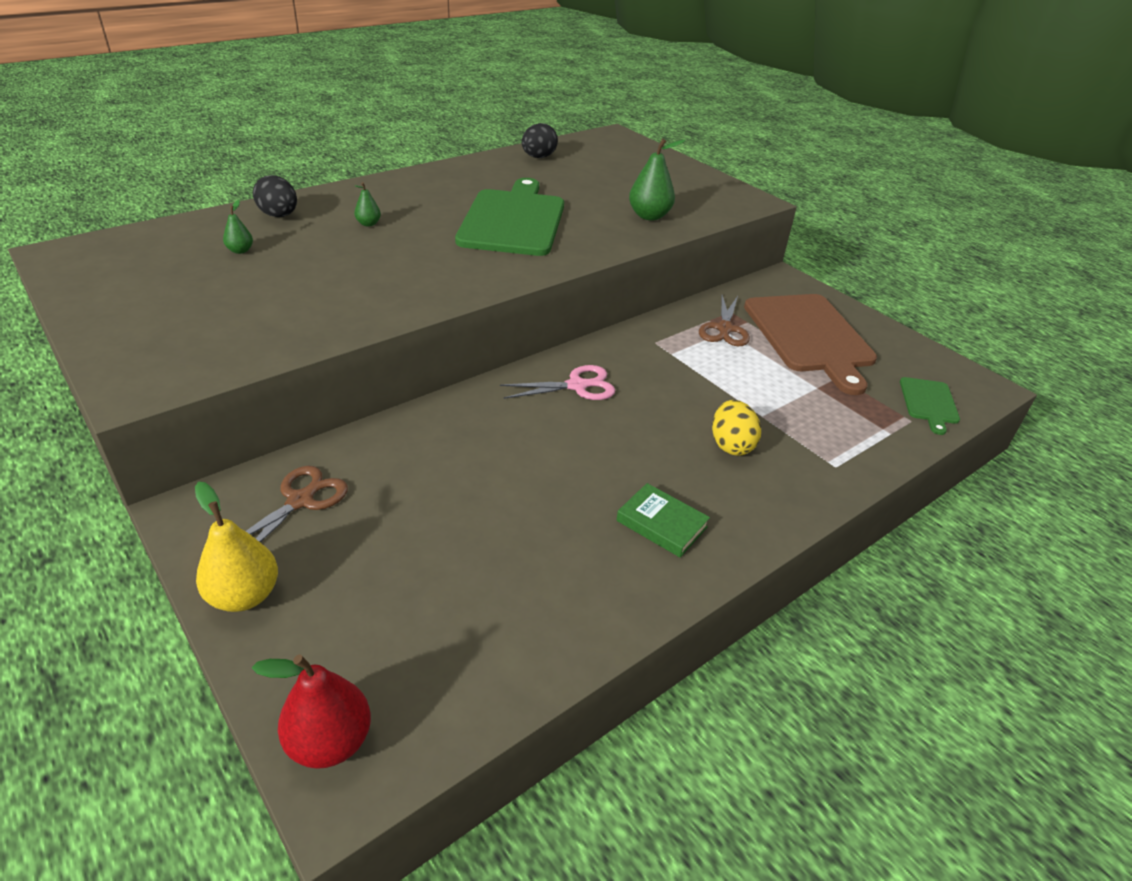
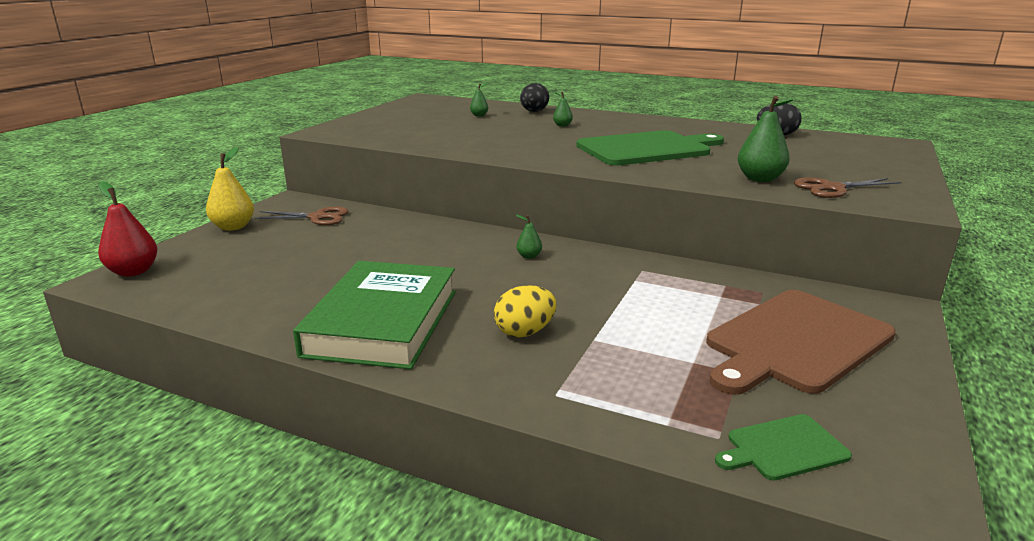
camera: 65 degrees right, 15 degrees down
pink scissors [500,365,615,400] -> green pear [516,215,542,259]
green book [616,483,710,557] -> green book [293,261,456,369], size x2.25
brown scissors [699,295,750,346] -> brown scissors moved to [794,177,901,198]

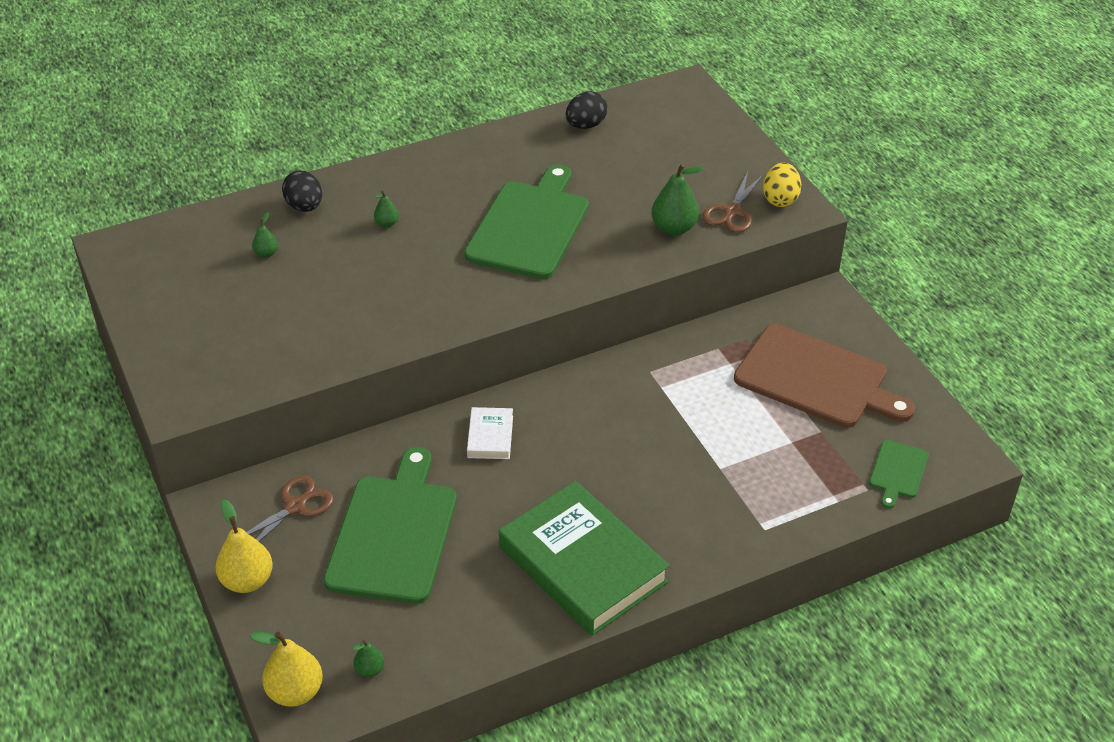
camera: 50 degrees left, 20 degrees up
red pear [98,182,157,277] -> yellow pear [250,632,323,707]
yellow egg [494,285,556,337] -> yellow egg moved to [763,163,801,207]
green pear [516,215,542,259] -> green pear moved to [353,640,384,677]
brown cutting board [706,290,896,395] -> brown cutting board turned 60 degrees counterclockwise [734,324,915,428]
none -> green cutting board [324,447,457,604]
none -> white book [467,407,513,459]

